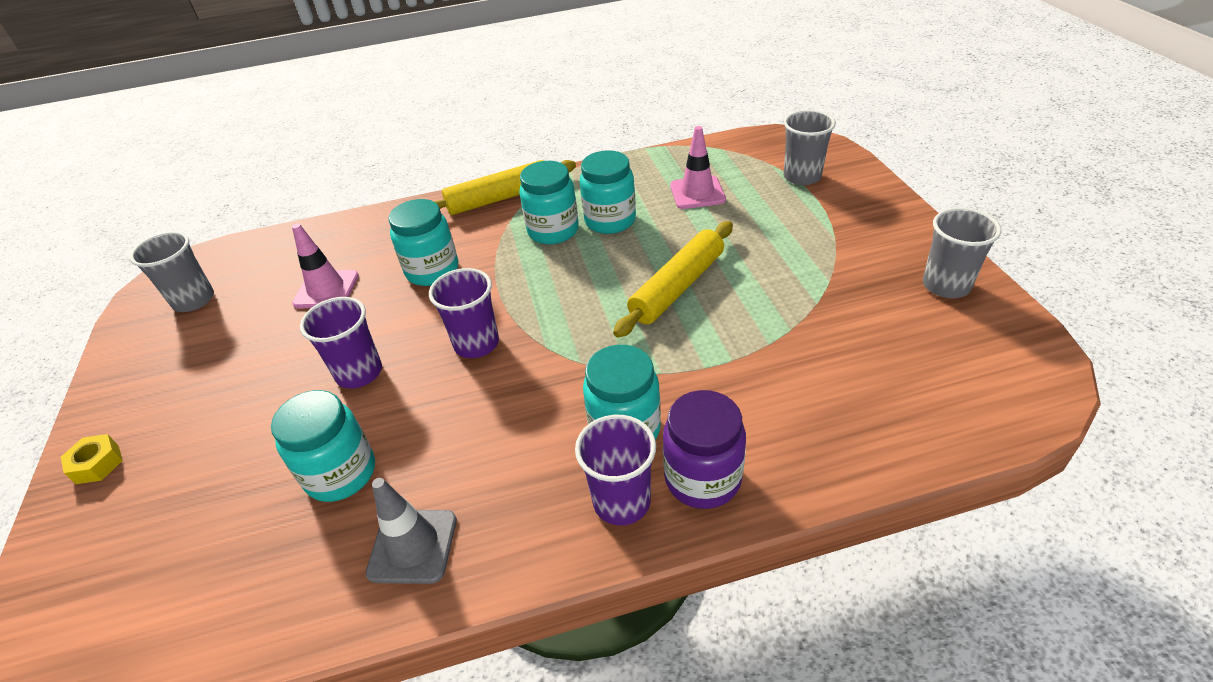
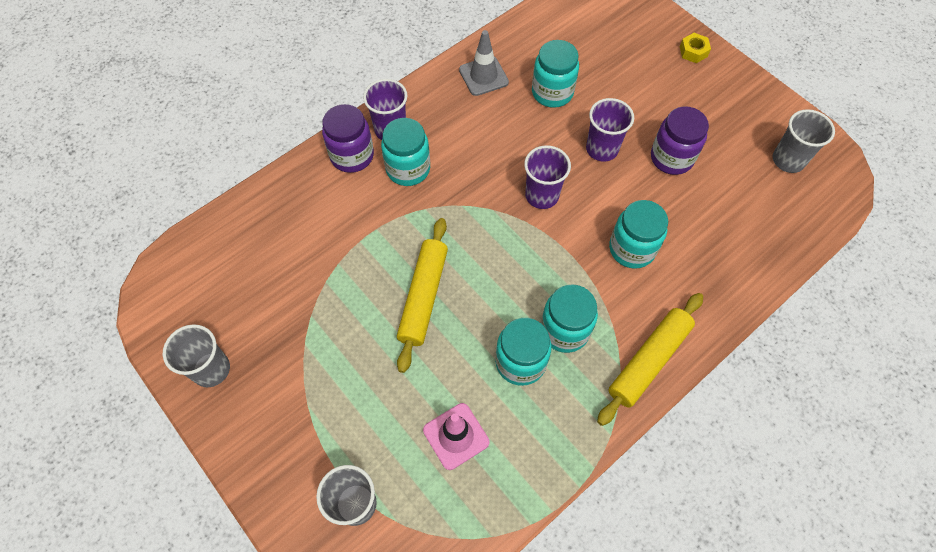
camera: 150 degrees right, 20 degrees up
pink traffic cone [292,223,359,308] -> none
none -> purple jar [651,106,709,175]

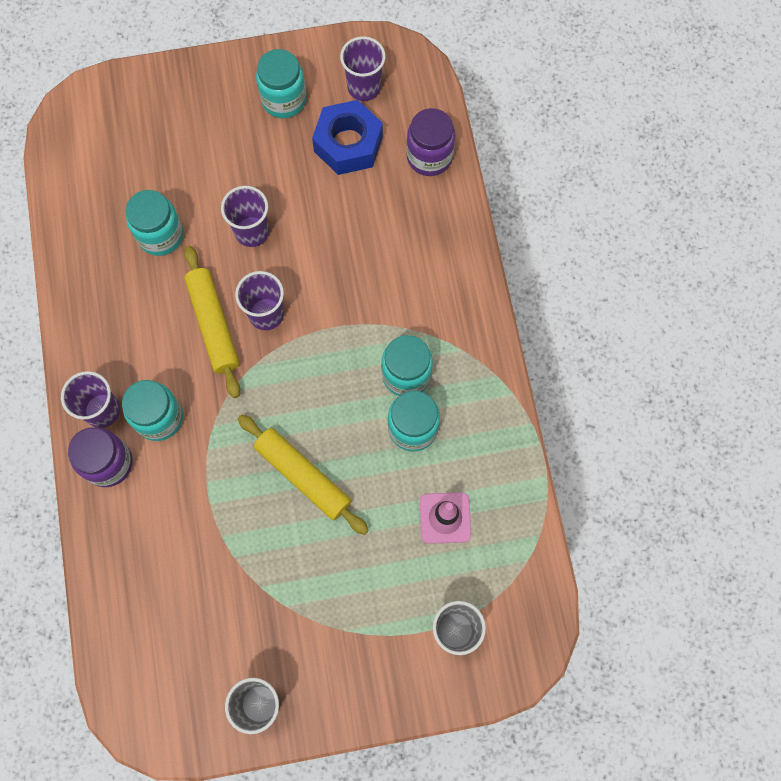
camera: 60 degrees left, 10 degrees up
grey traffic cone [459,30,509,96] -> none
yellow rolling pin [597,293,703,426] -> yellow rolling pin moved to [184,246,240,398]
turquoise jar [609,200,668,269] -> turquoise jar moved to [256,49,306,118]
purple jar [651,106,709,175] -> purple jar moved to [406,108,455,176]
yellow nut [680,33,711,63] -> none
grey cup [773,109,835,173] -> purple cup [340,36,386,101]
none -> blue nut [312,100,383,175]

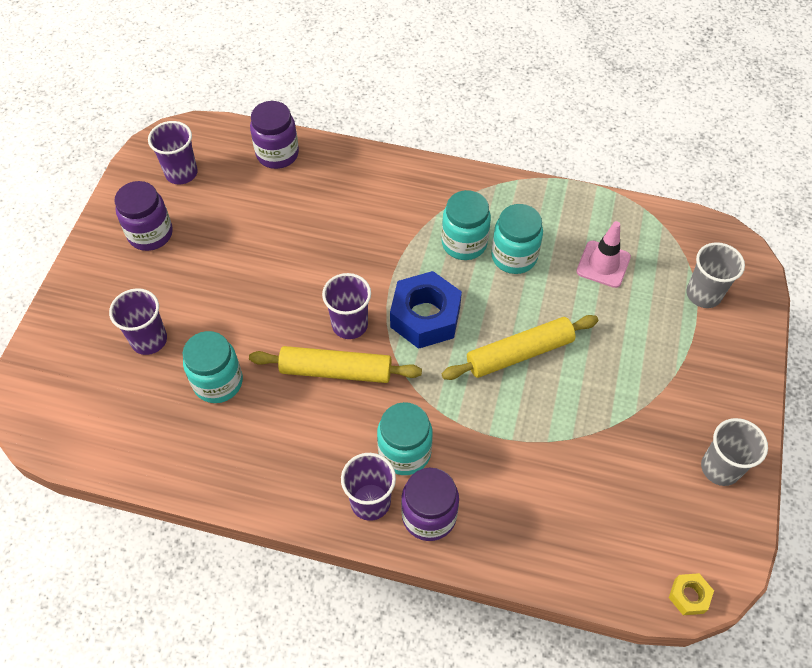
camera: 65 degrees left, 15 degrees down
purple cup [221,186,269,247] -> purple cup moved to [109,288,167,355]
turquoise jar [256,49,306,118] -> purple jar [115,181,173,251]
blue nut [312,100,383,175] -> blue nut moved to [390,271,462,349]
none -> yellow nut [669,573,714,615]

